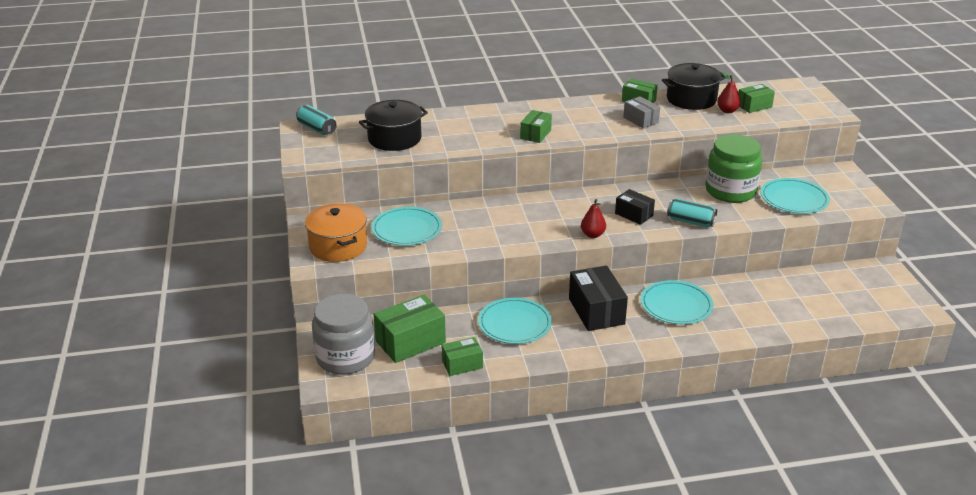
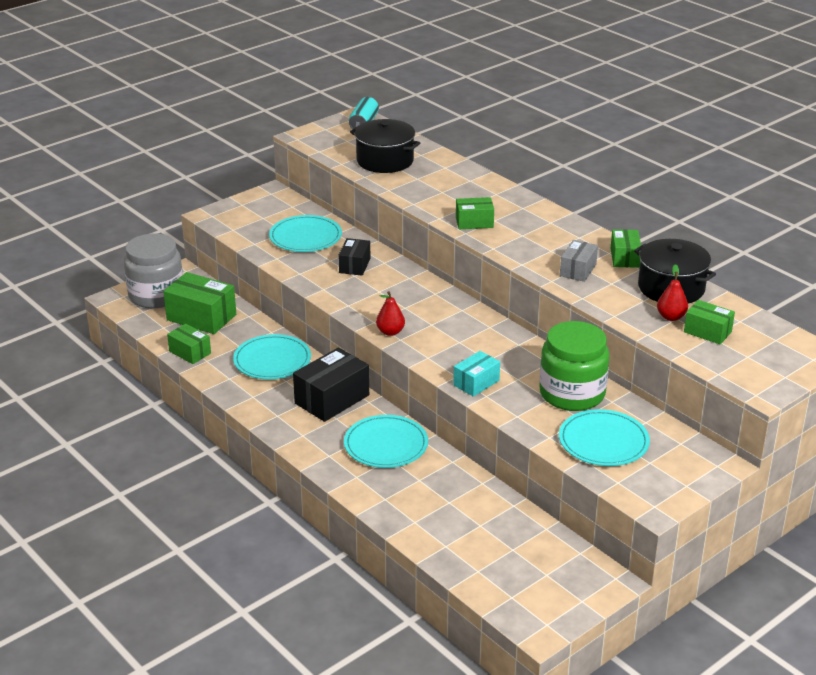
camera: 60 degrees right, 0 degrees up
orange pot [305,204,367,262] -> none
black box [615,189,655,225] -> black box moved to [338,238,370,276]
turquoise can [667,198,717,227] -> turquoise box [453,351,500,397]

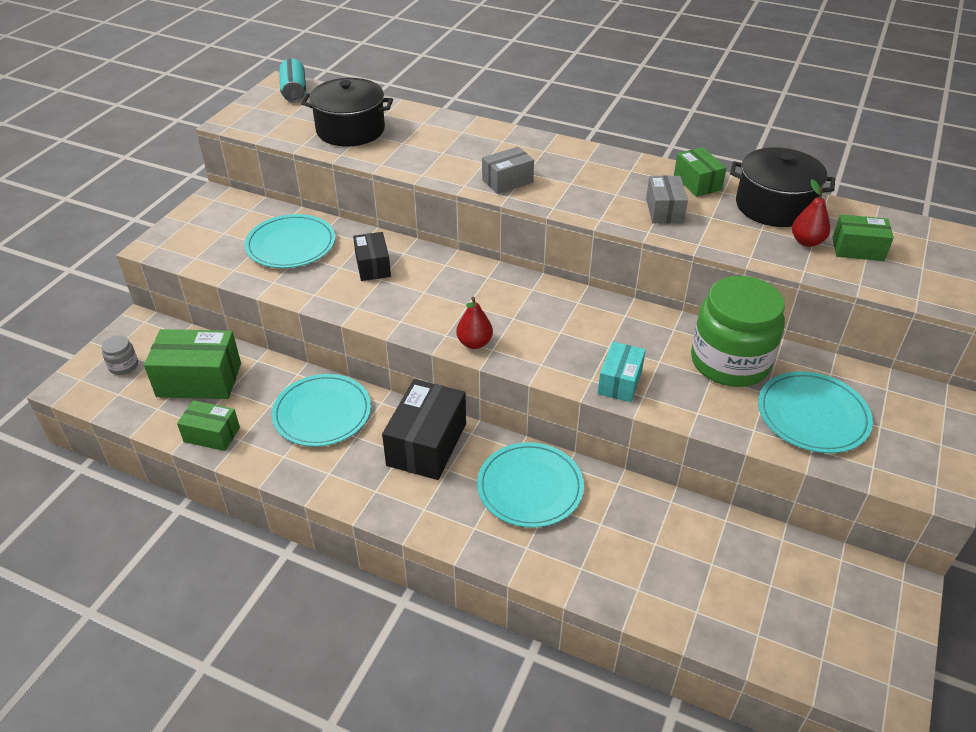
camera: 25 degrees left, 10 degrees up
grey jar [124,233,183,308] -> grey jar [102,335,138,375], size x0.41
green box [456,197,494,229] -> grey box [482,147,534,194]

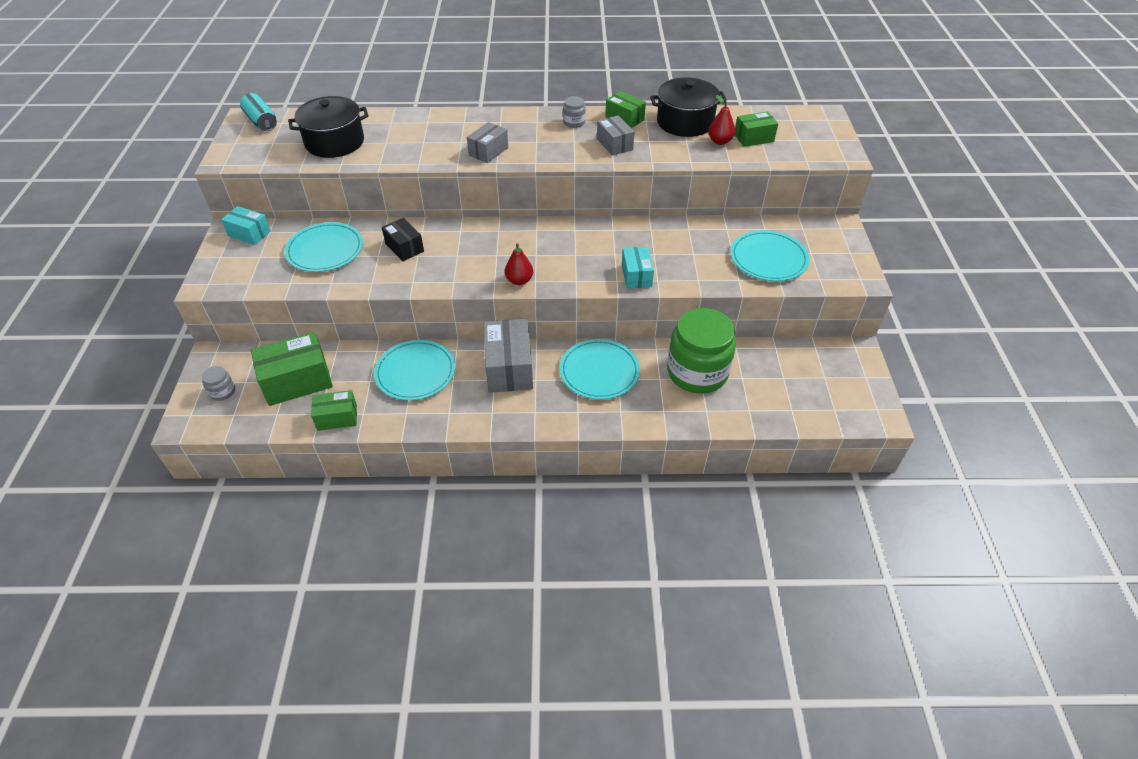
camera: 25 degrees left, 5 degrees up
black box [382,379,466,480] -> grey box [484,319,533,393]
green jar [691,276,785,387] -> green jar moved to [667,308,736,394]
none -> turquoise box [221,206,271,245]
none -> grey jar [563,96,586,128]

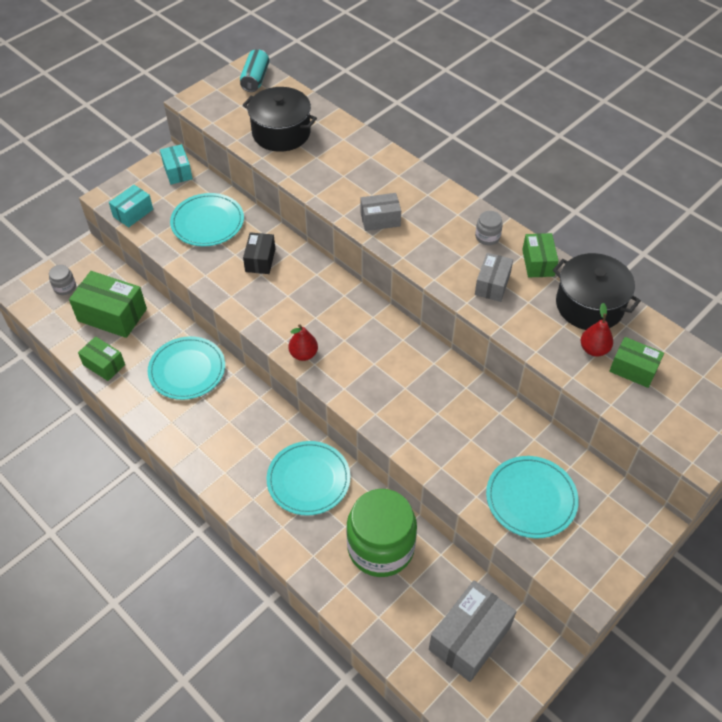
camera: 45 degrees right, 5 degrees up
grey box [484,319,533,393] -> grey box moved to [429,580,517,682]
turquoise box [622,247,654,289] -> turquoise box moved to [109,185,153,227]

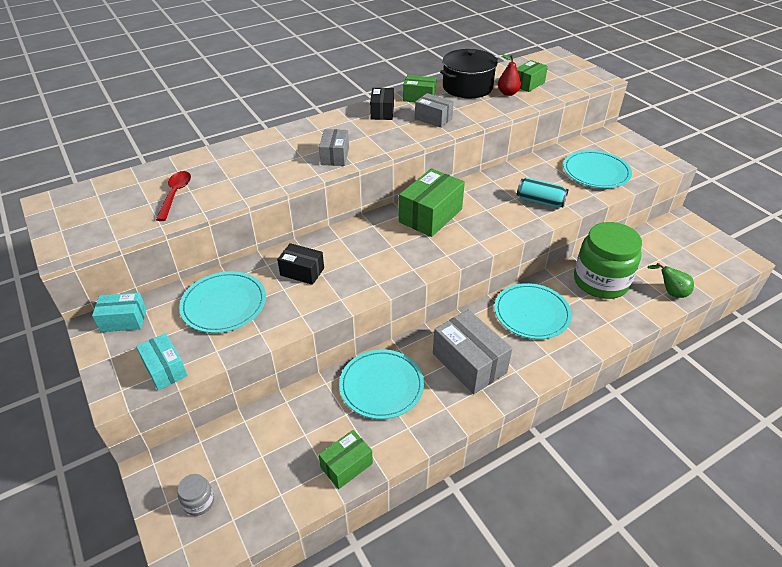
camera: 75 degrees left, 10 degrees down
green box [69,271,147,338] -> green box moved to [399,168,465,237]
turquoise can [240,49,269,92] -> turquoise can moved to [517,177,569,208]
black pot [243,87,317,152] -> red spoon [156,171,191,221]
red pear [288,324,318,361] -> none
grey box [429,580,517,682] -> grey box moved to [433,309,512,394]
grey jar [475,211,503,245] -> black box [370,88,394,120]
none -> green pear [647,263,694,298]

